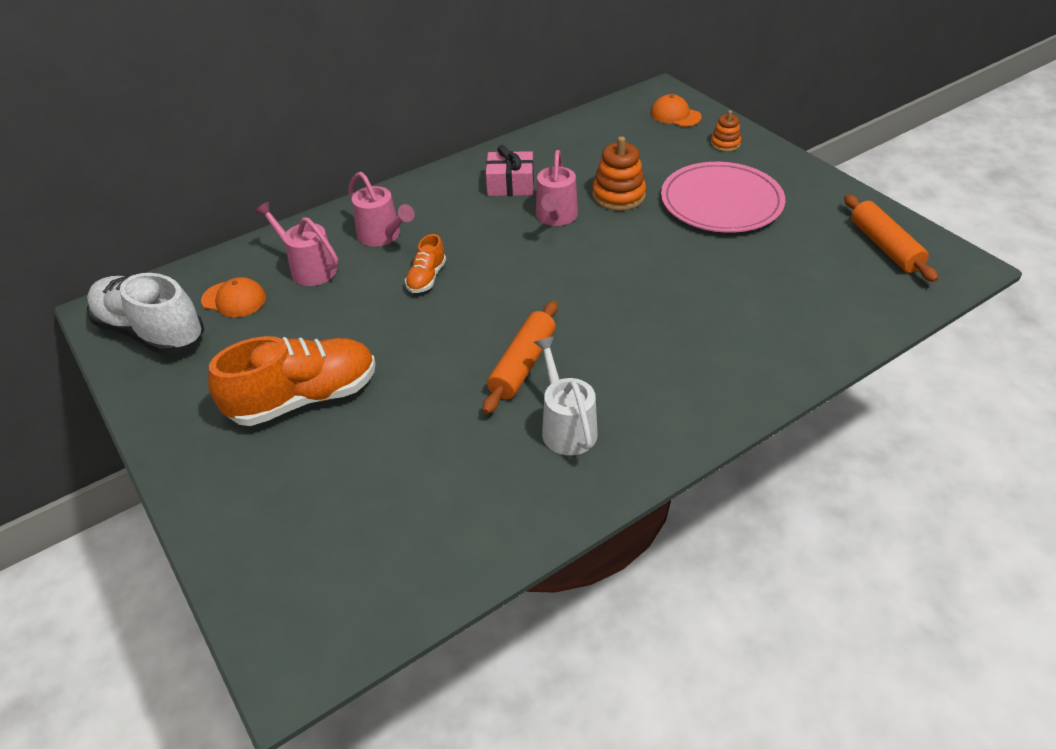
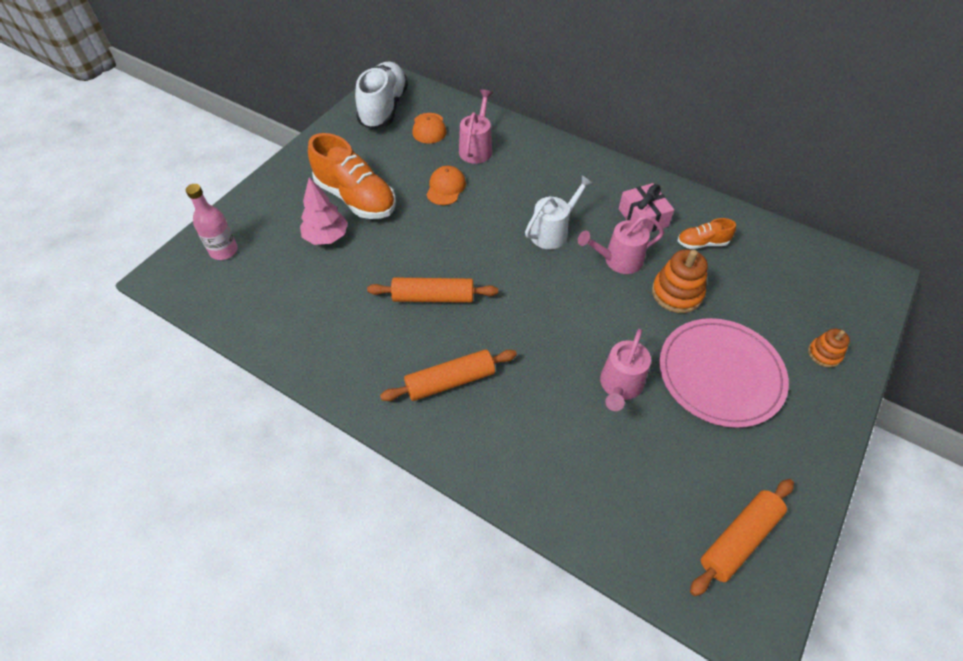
camera: 65 degrees right, 10 degrees up
pink watering can [348,172,415,246] -> pink watering can moved to [600,329,651,411]
orange shoe [405,234,446,293] -> orange shoe moved to [677,218,736,249]
white watering can [534,337,598,455] -> white watering can moved to [525,175,593,249]
orange cap [651,94,702,127] -> orange cap moved to [427,166,466,205]
none -> pink bottle [186,184,238,260]
none -> pink tree [300,177,348,245]
none -> orange rolling pin [380,349,517,401]

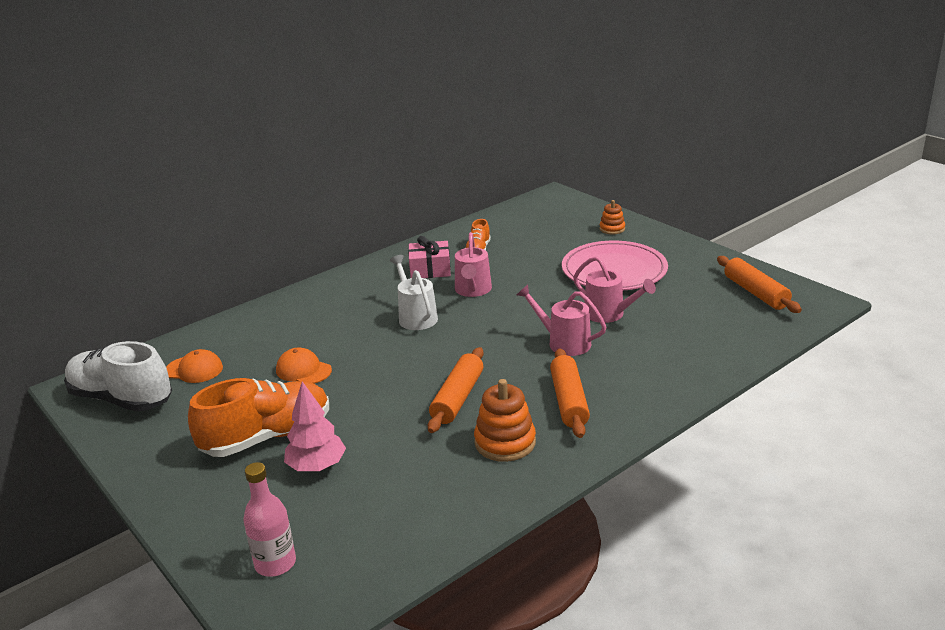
camera: 70 degrees left, 25 degrees down
pink watering can [459,90,493,164] -> pink watering can moved to [517,284,606,356]
orange stacking toy [652,249,708,313] -> orange stacking toy moved to [474,379,536,462]

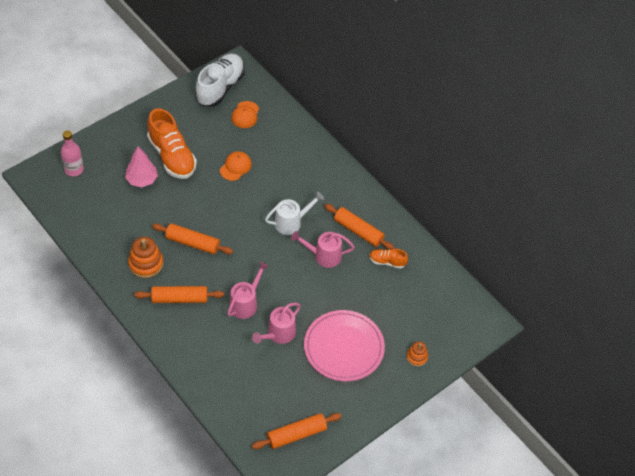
camera: 85 degrees right, 25 degrees up
pink gift [408,236,451,278] -> orange rolling pin [324,204,395,249]

